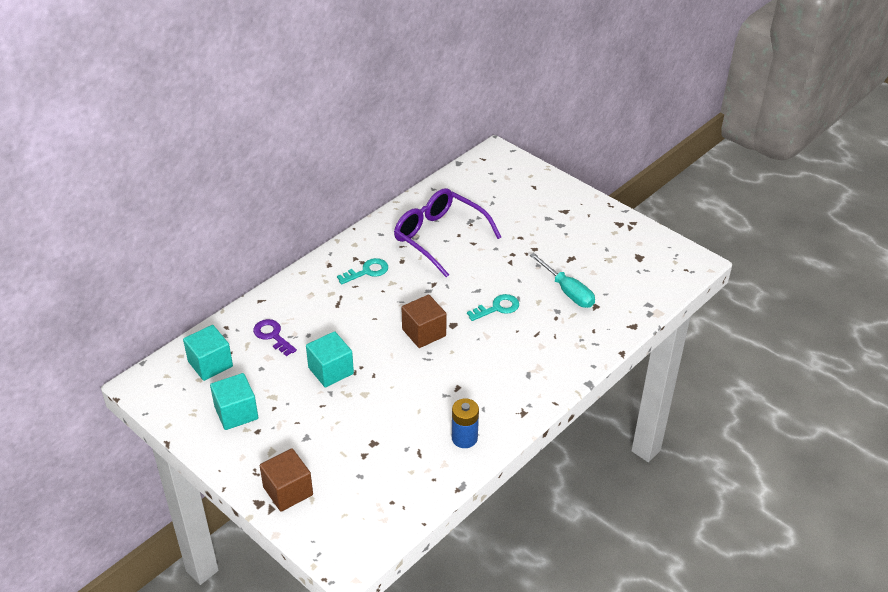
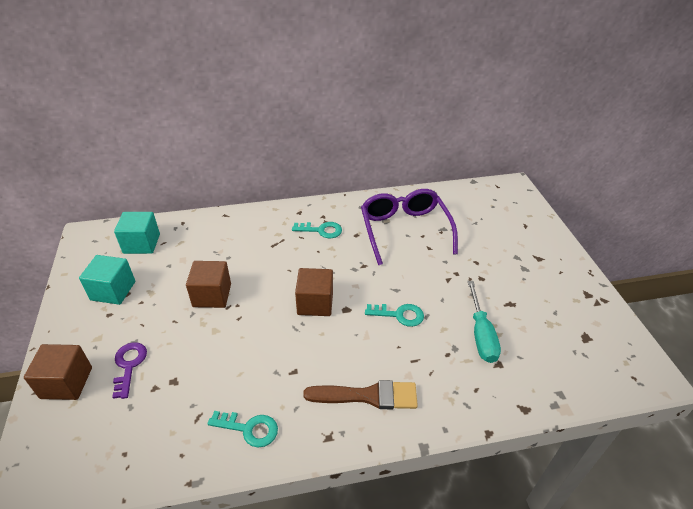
camera: 35 degrees right, 0 degrees up
purple key [253,319,297,356] -> purple key moved to [112,342,147,399]
turquoise cube [306,331,354,387] -> brown cube [186,261,231,308]
blue battery [452,398,479,448] -> turquoise key [207,411,278,448]
none -> brown brush [303,380,418,409]

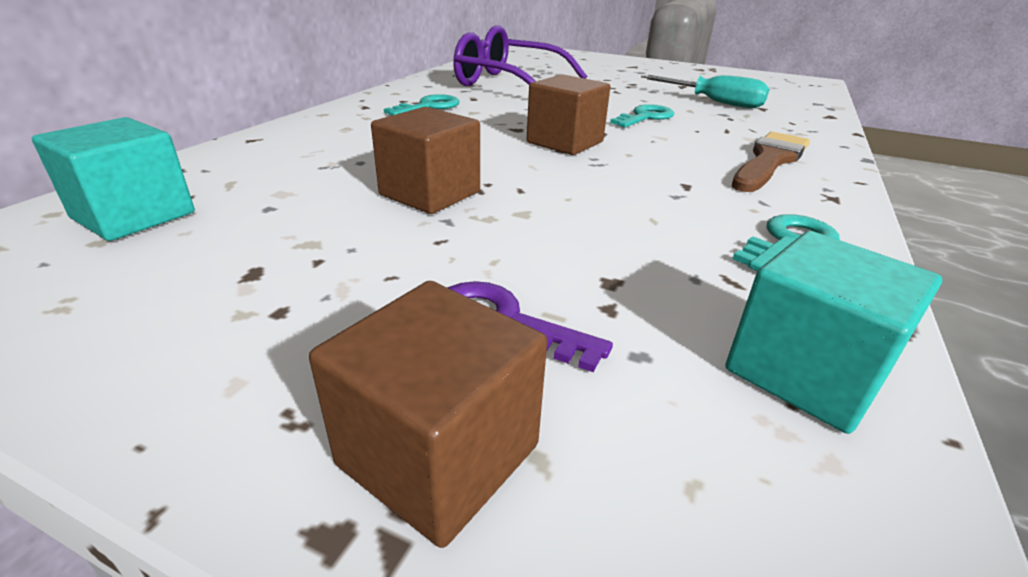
camera: 55 degrees left, 10 degrees down
turquoise cube [79,255,135,305] -> turquoise cube moved to [725,231,942,434]

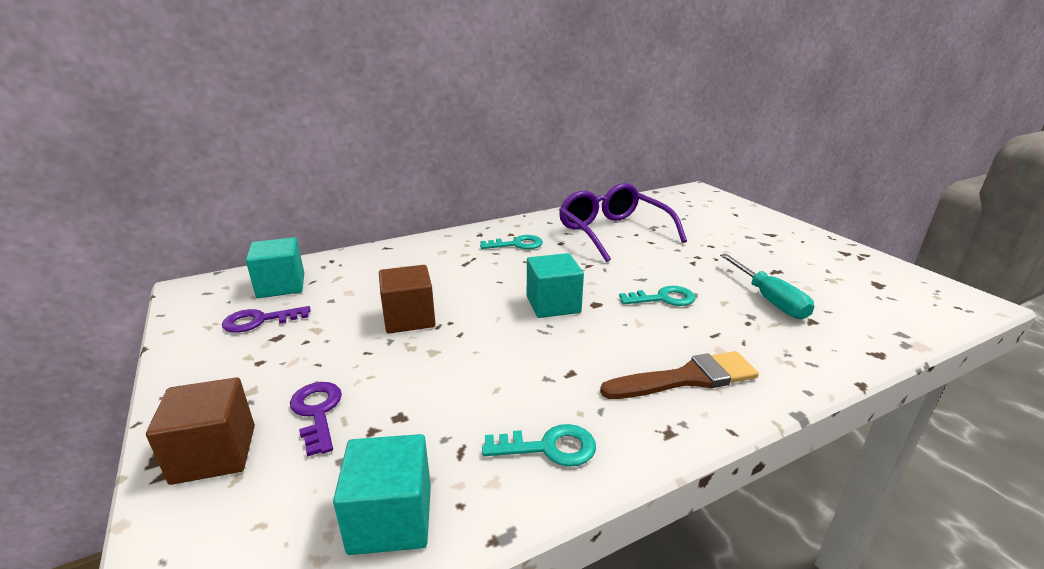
camera: 40 degrees right, 5 degrees down
brown cube [527,74,610,155] -> turquoise cube [527,253,584,318]
none -> purple key [222,306,310,333]

